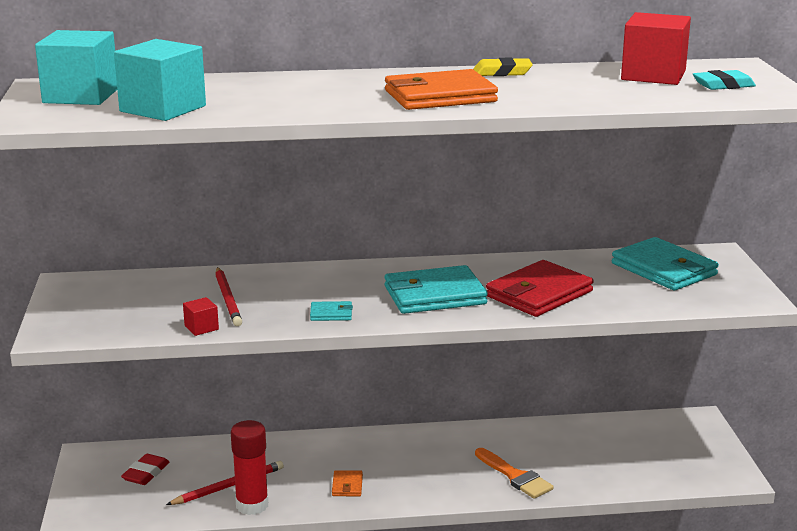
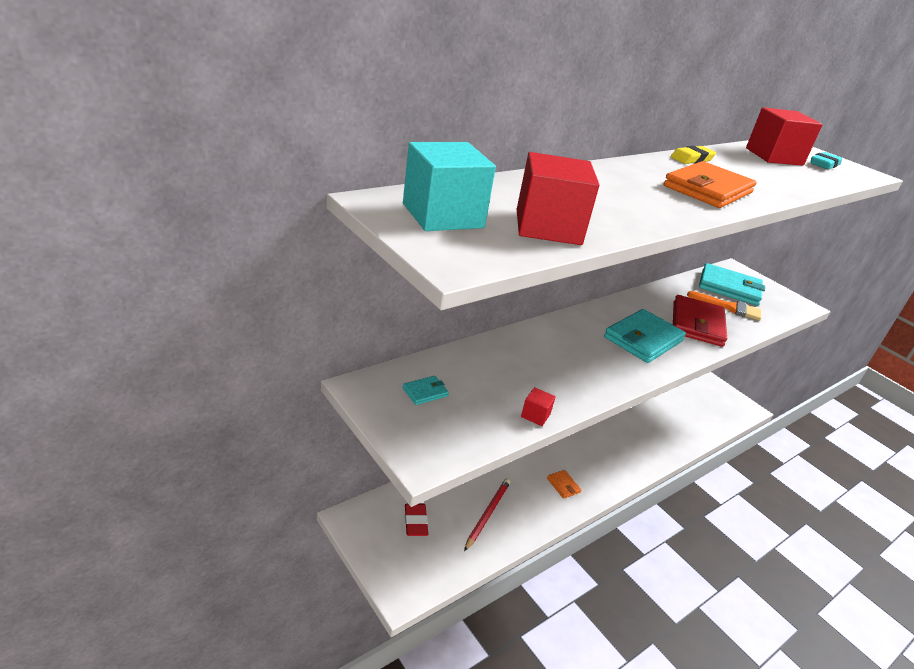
camera: 35 degrees left, 10 degrees up
turquoise cube [114,39,206,121] -> red cube [517,152,600,245]
red pencil [215,267,242,326] -> none
red glue stick [231,420,268,515] -> none
turquoise wallet [310,301,353,321] -> turquoise wallet moved to [403,376,449,405]
orange brush [475,448,554,499] -> orange brush moved to [687,291,761,321]

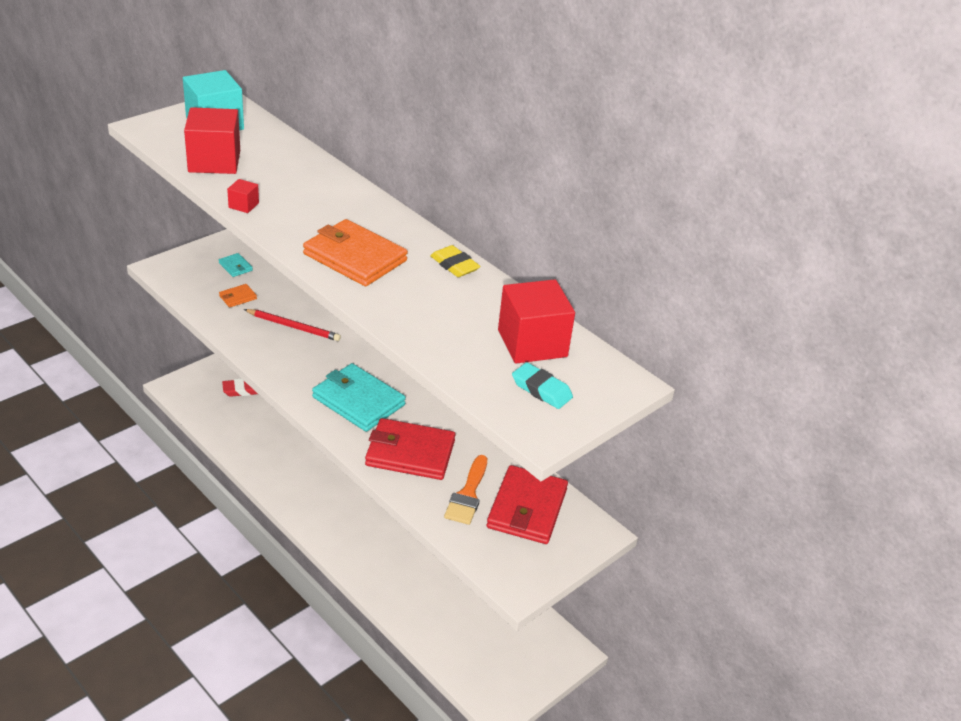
camera: 85 degrees right, 5 degrees up
red pencil [464,478,510,551] -> red pencil moved to [244,309,341,341]
red cube [521,387,556,426] -> red cube moved to [227,179,259,213]
orange wallet [547,470,581,499] -> orange wallet moved to [219,284,257,308]
turquoise wallet [699,263,765,306] -> red wallet [487,465,568,544]

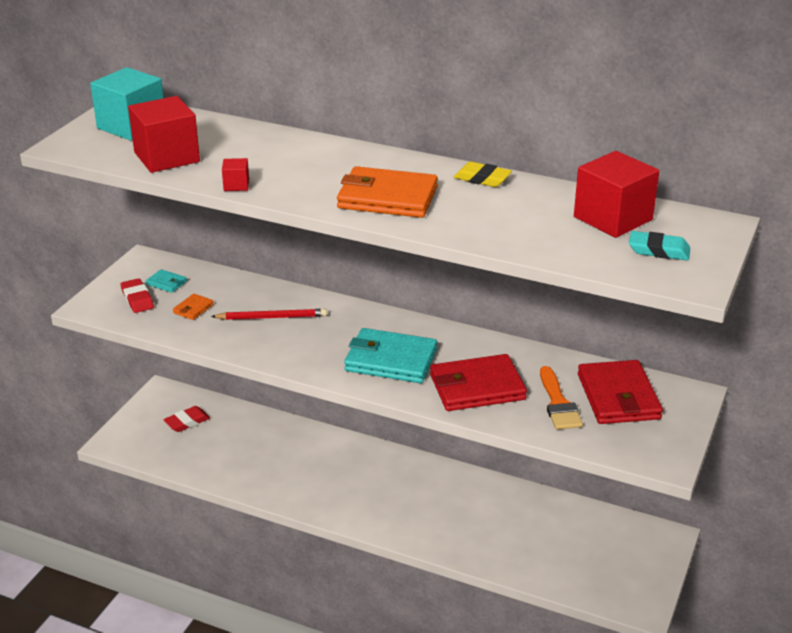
camera: 20 degrees left, 5 degrees down
none -> red eraser [121,278,154,313]

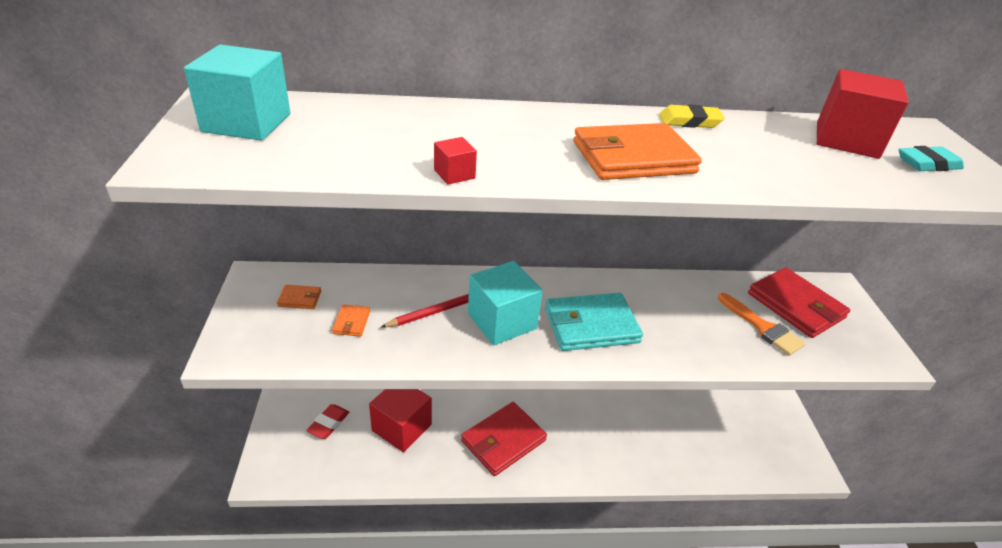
camera: 30 degrees left, 5 degrees up
red eraser [121,278,154,313] -> none
red cube [128,96,200,173] -> red cube moved to [369,389,432,453]
turquoise wallet [146,269,187,293] -> orange wallet [277,285,321,309]
red wallet [430,354,527,411] -> red wallet moved to [461,402,547,476]
none -> turquoise cube [468,261,543,345]

